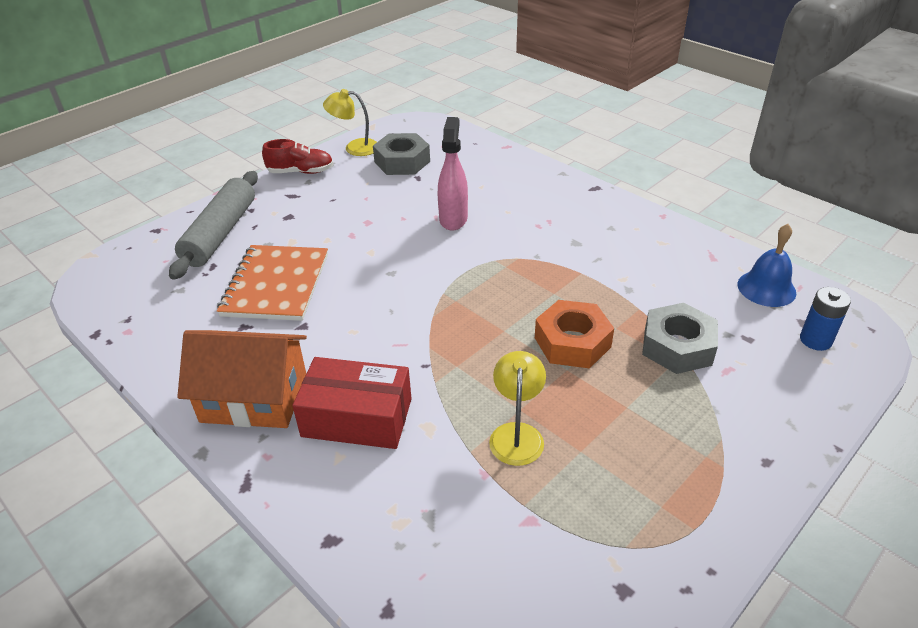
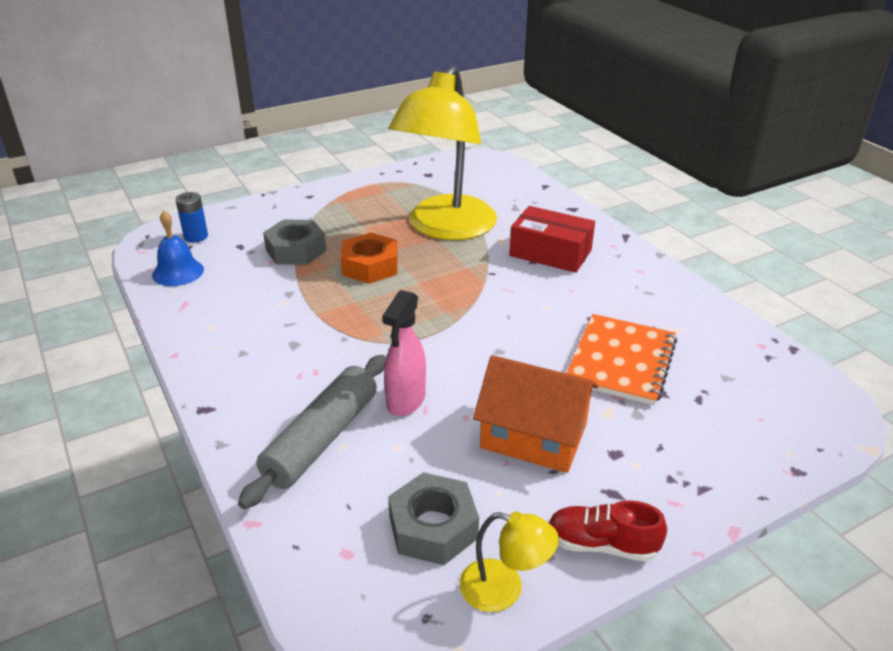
camera: 165 degrees left, 5 degrees down
grey rolling pin [169,171,258,280] -> grey rolling pin moved to [238,355,386,509]
orange house [177,330,307,428] -> orange house moved to [473,355,599,473]
yellow lamp [489,351,546,466] -> yellow lamp [389,66,497,240], size x2.46

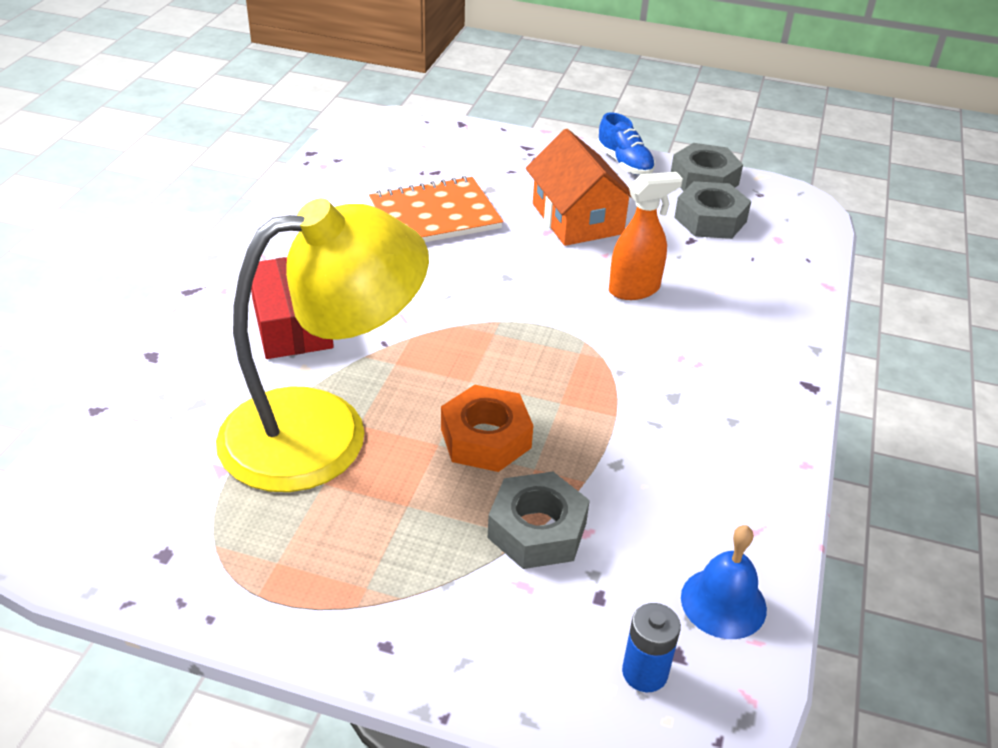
camera: 135 degrees left, 5 degrees up
grey rolling pin [238,355,386,509] -> none
pink spray bottle [382,290,426,416] -> orange spray bottle [609,172,683,300]
yellow lamp [459,512,559,612] -> grey nut [671,143,743,191]
red shoe [548,500,667,562] -> blue shoe [597,112,655,175]

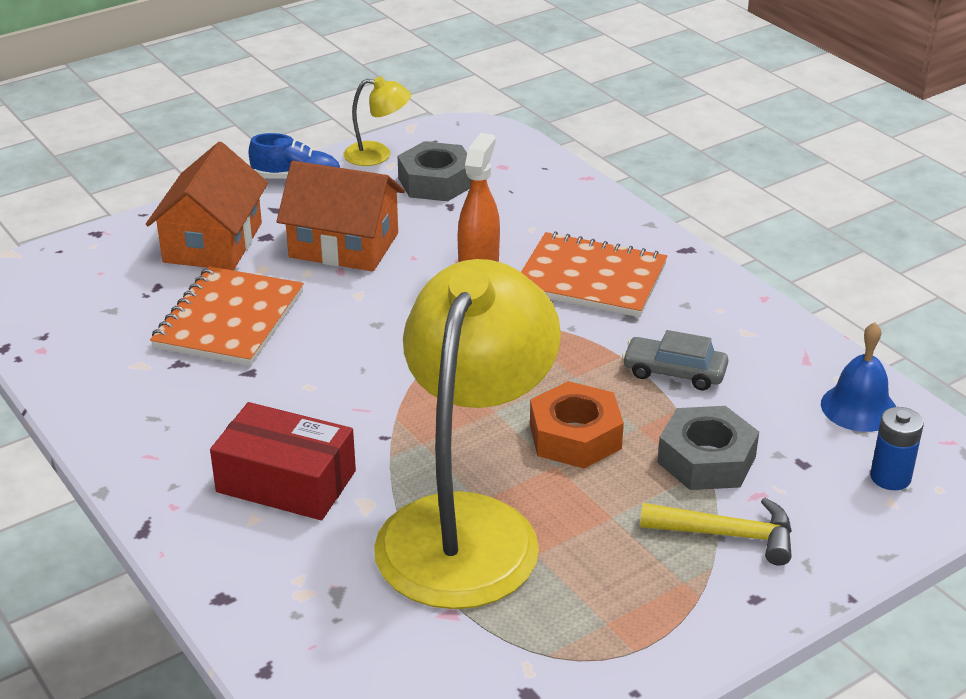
camera: 50 degrees left, 5 degrees down
grey nut [671,143,743,191] -> yellow lamp [343,76,411,166]
none -> orange house [146,142,268,270]
none -> orange notebook [521,231,668,317]
none -> grey car [622,330,728,390]
none -> yellow hammer [640,498,792,566]

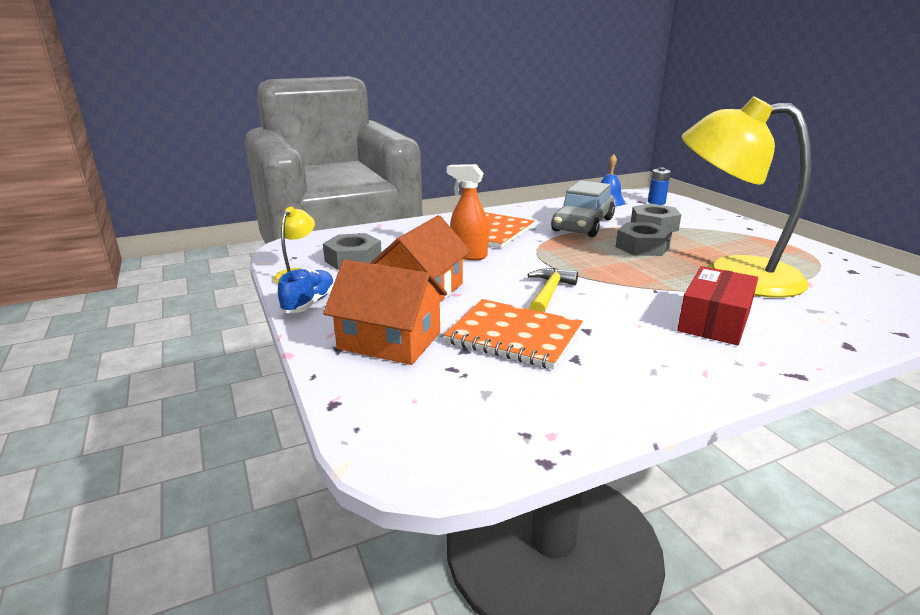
camera: 80 degrees left, 10 degrees down
orange nut [530,381,624,469] -> grey nut [616,223,672,256]
grey car [622,330,728,390] -> grey car [551,180,615,237], size x1.84
yellow hammer [640,498,792,566] -> yellow hammer moved to [528,268,578,312]

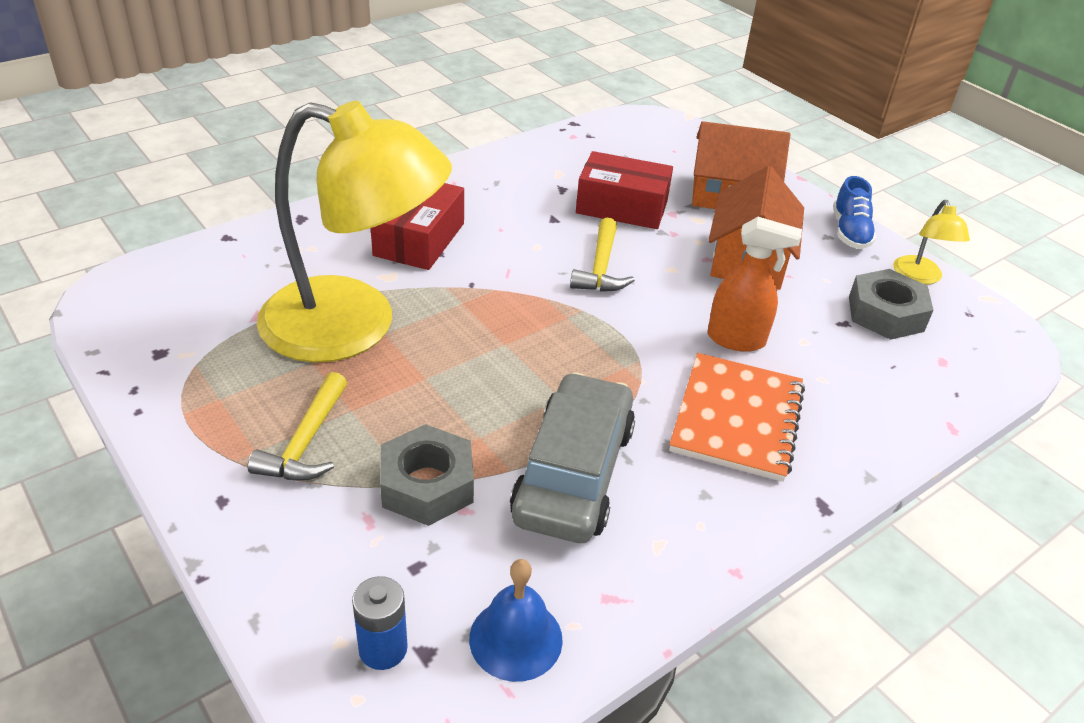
camera: 165 degrees right, 15 degrees up
orange notebook [444,299,583,369] -> red box [576,151,673,229]
grey nut [616,223,672,256] -> none
none -> yellow hammer [247,372,347,481]

